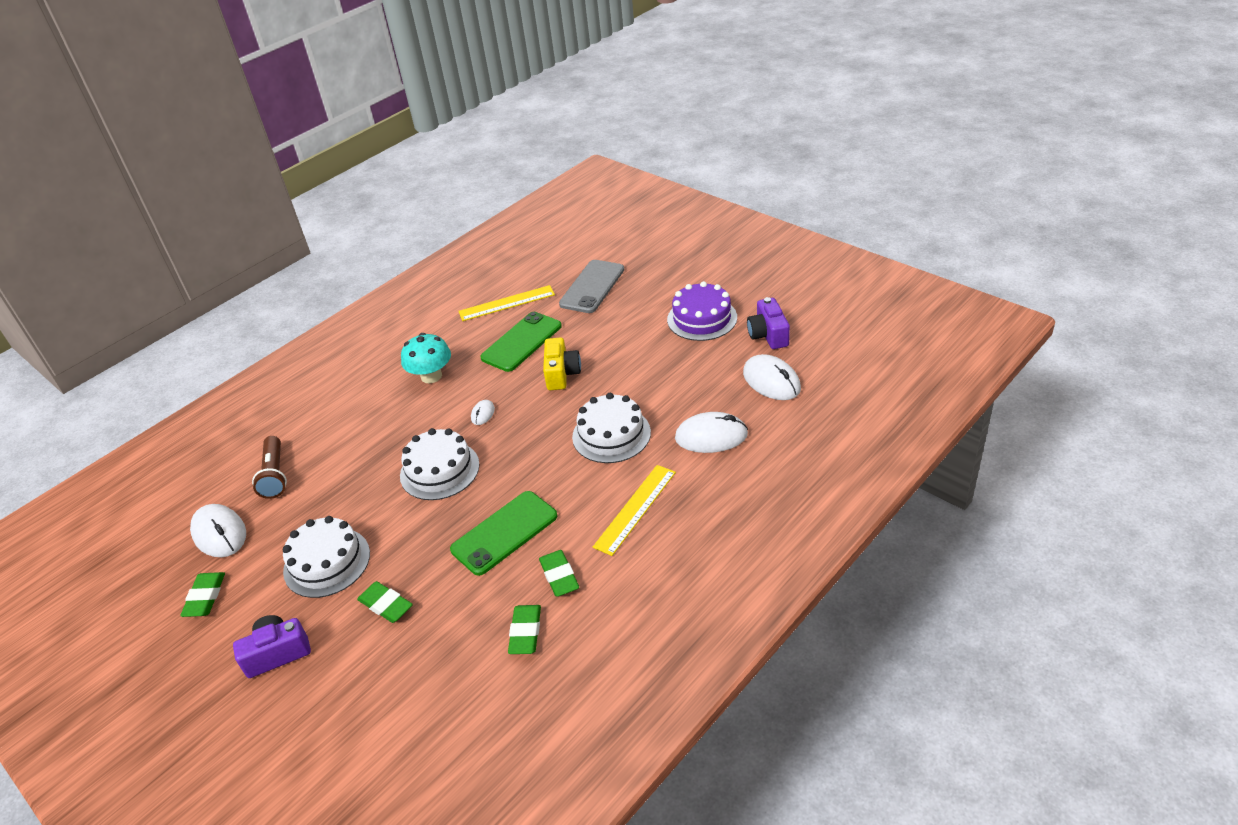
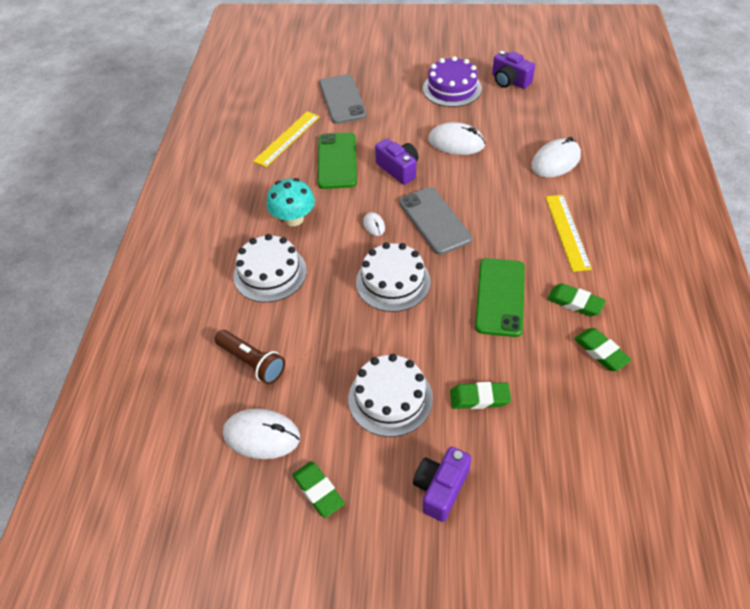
camera: 40 degrees left, 10 degrees up
yellow camera [543,337,581,390] -> purple camera [375,139,418,185]
white cake [572,393,651,463] -> white cake moved to [233,234,307,302]
white mouse [743,354,801,400] -> white mouse moved to [428,122,486,155]
none -> grey phone [399,187,472,255]

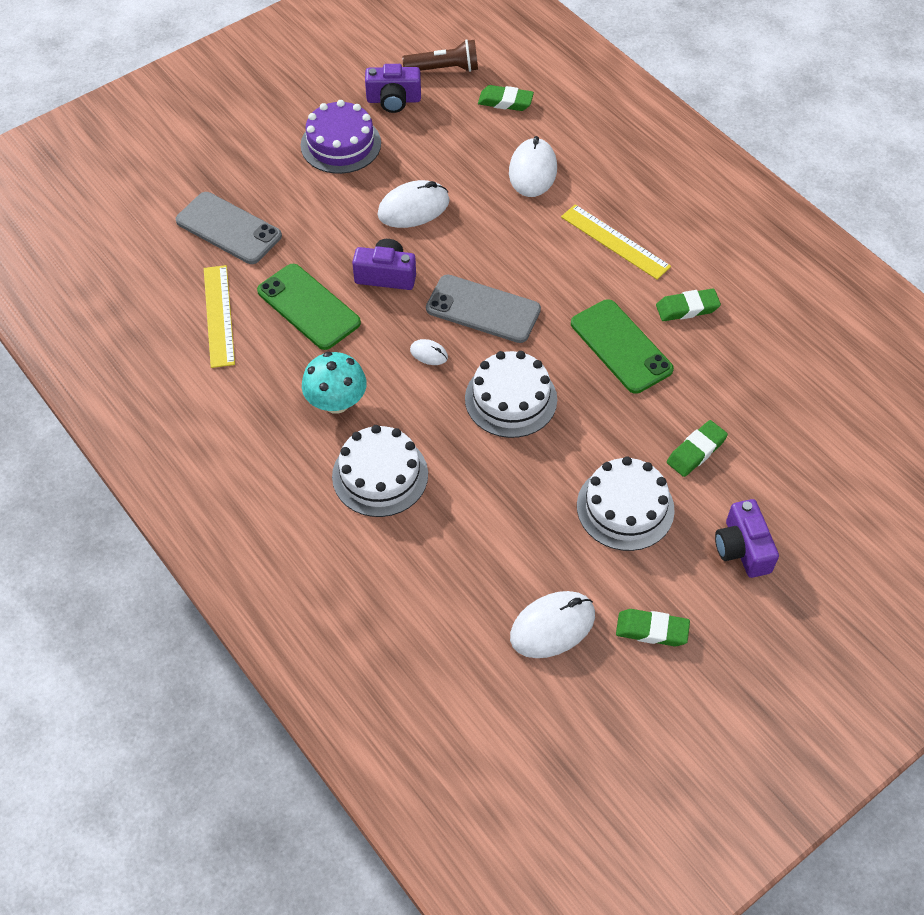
camera: 45 degrees left, 5 degrees up
brown flashlight [214,330,285,384] -> brown flashlight moved to [402,39,478,72]
green eraser [574,328,631,371] -> green eraser moved to [478,85,534,111]

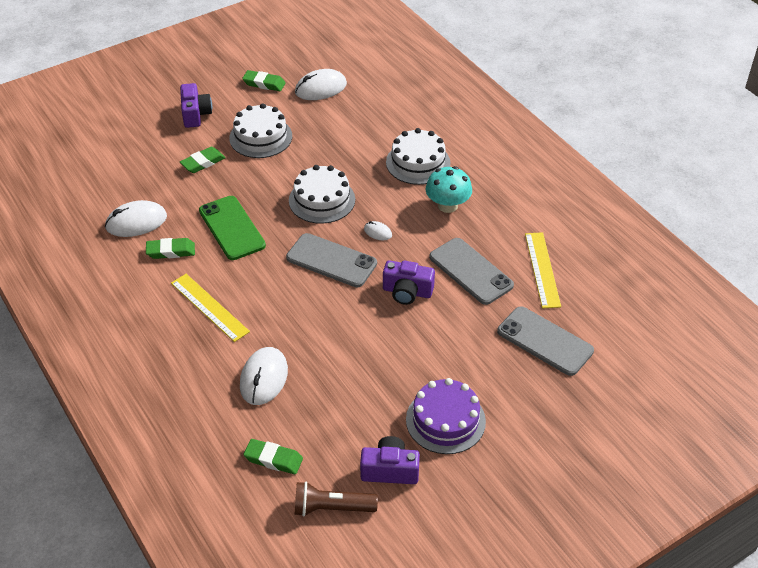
camera: 175 degrees left, 10 degrees down
green phone [257,264,361,350] -> grey phone [429,238,514,305]
white mouse [377,180,449,228] -> white mouse moved to [105,200,167,237]

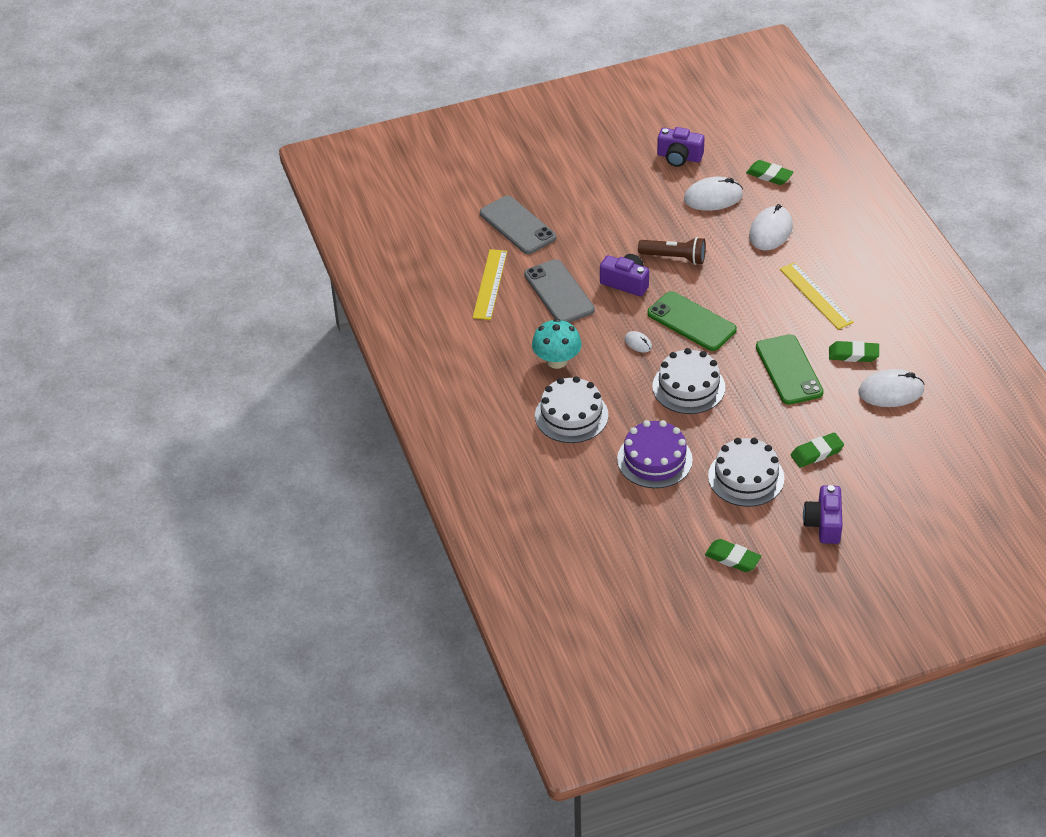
camera: 165 degrees left, 0 degrees up
grey phone [286,233,377,287] -> green phone [647,291,737,351]
brown flashlight [294,481,378,517] -> brown flashlight moved to [638,237,706,265]
white mouse [295,69,347,100] -> white mouse moved to [684,177,743,211]
purple cake [406,378,486,454] -> purple cake moved to [617,420,693,488]

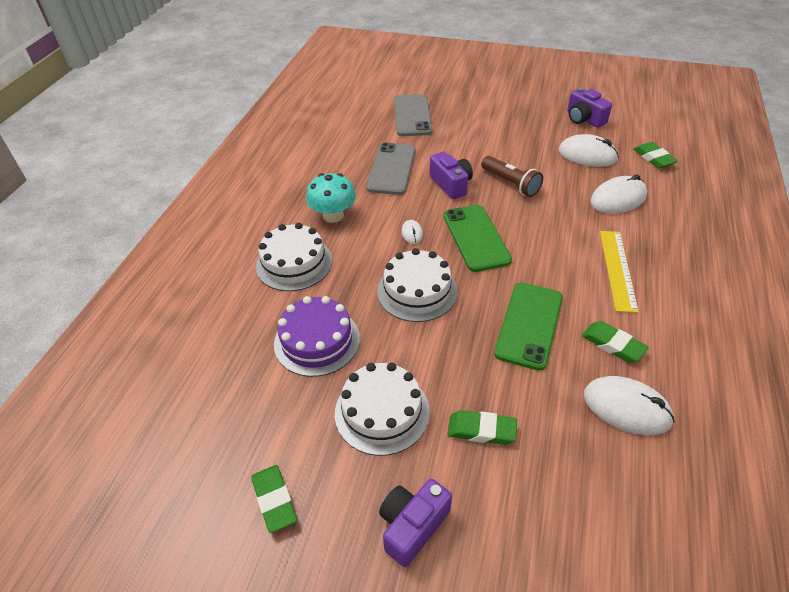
camera: 35 degrees right, 0 degrees up
yellow ruler [473,249,507,320] -> none

